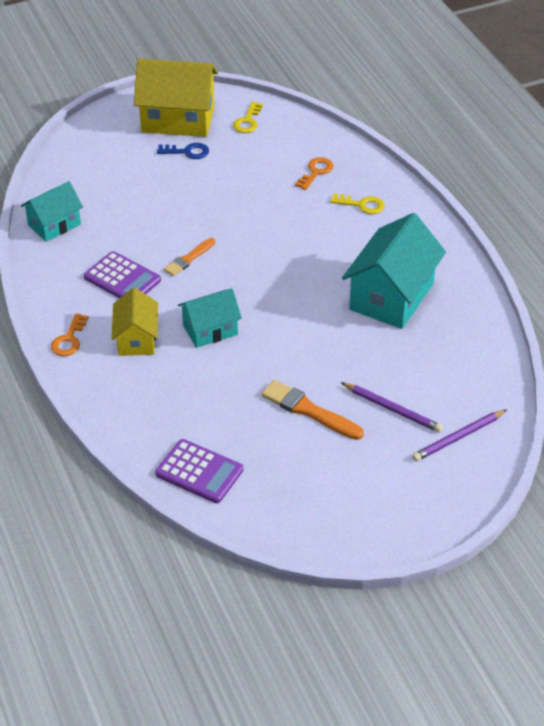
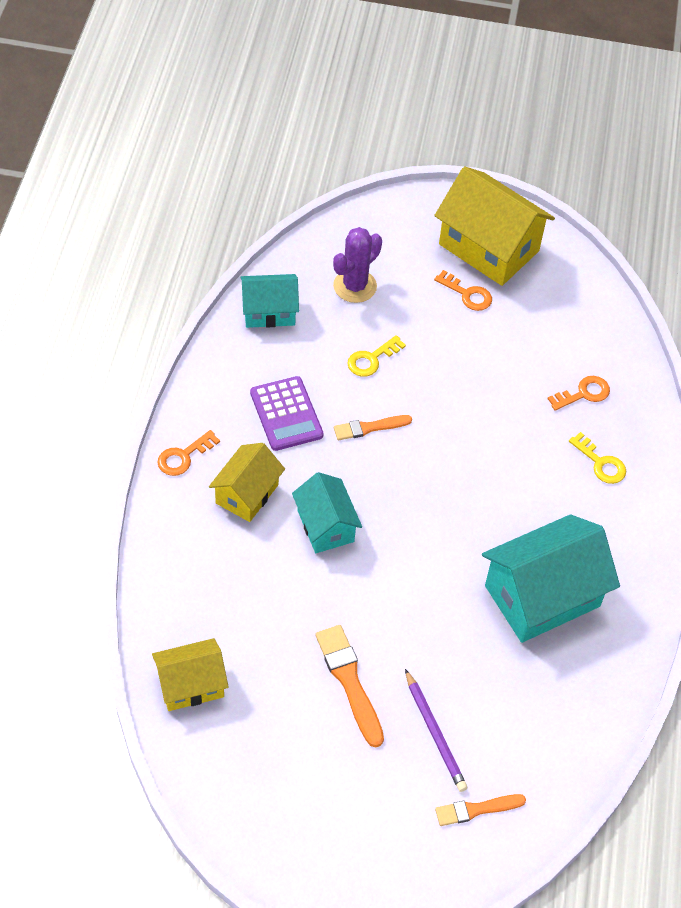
camera: 30 degrees right, 10 degrees up
purple calculator [155,439,243,503] -> yellow house [152,638,229,711]
blue key [157,143,209,159] -> orange key [434,270,492,311]
turquoise house [178,288,242,348] -> turquoise house turned 60 degrees clockwise [292,472,362,553]
yellow key [233,102,263,133] -> yellow key moved to [347,335,406,377]
purple pencil [412,409,507,461] -> orange brush [435,794,526,826]
none -> purple cactus [333,227,382,303]

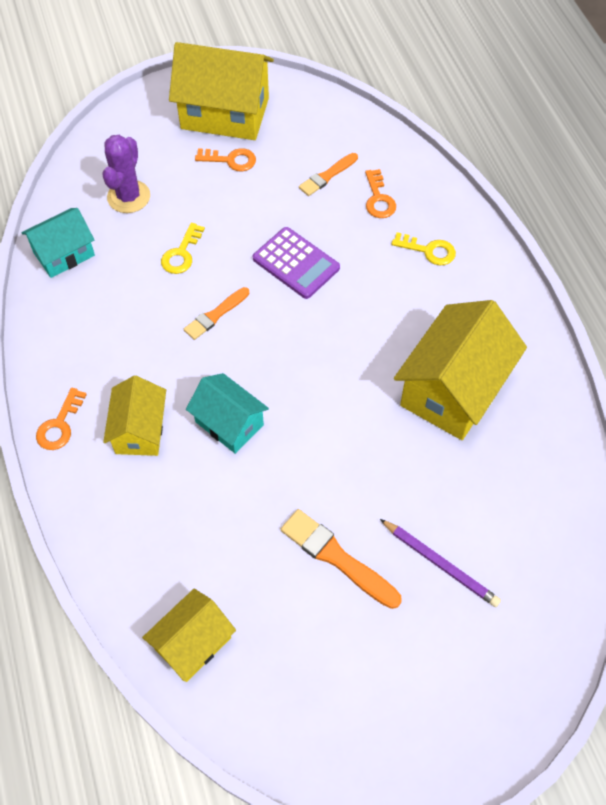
camera: 25 degrees left, 5 degrees up
purple calculator [250,376,324,451] -> purple calculator moved to [253,227,340,299]
orange brush [435,794,526,826] -> orange brush moved to [299,153,358,196]
turquoise house [482,514,620,643] -> yellow house [394,300,527,440]
orange key [548,376,610,411] -> orange key turned 135 degrees clockwise [365,169,396,218]

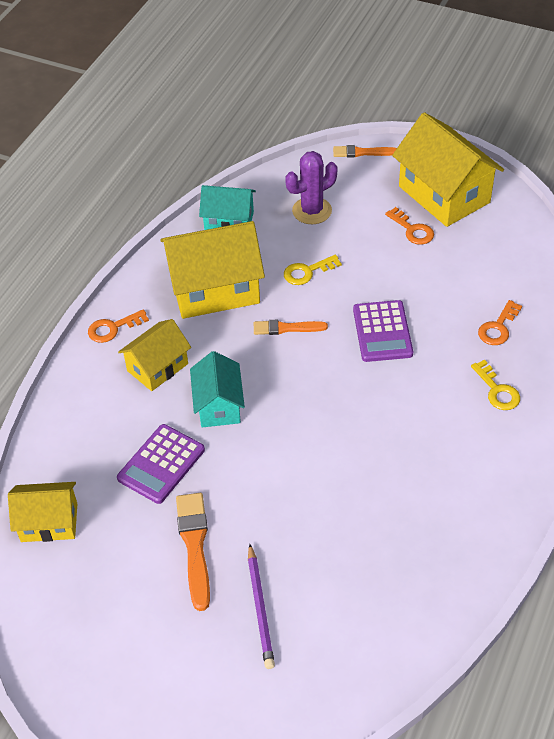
camera: 45 degrees right, 10 degrees down
orange brush [299,153,358,196] -> orange brush moved to [333,145,397,158]
yellow house [394,300,527,440] -> yellow house moved to [161,221,265,319]
none -> purple calculator [117,424,205,504]

